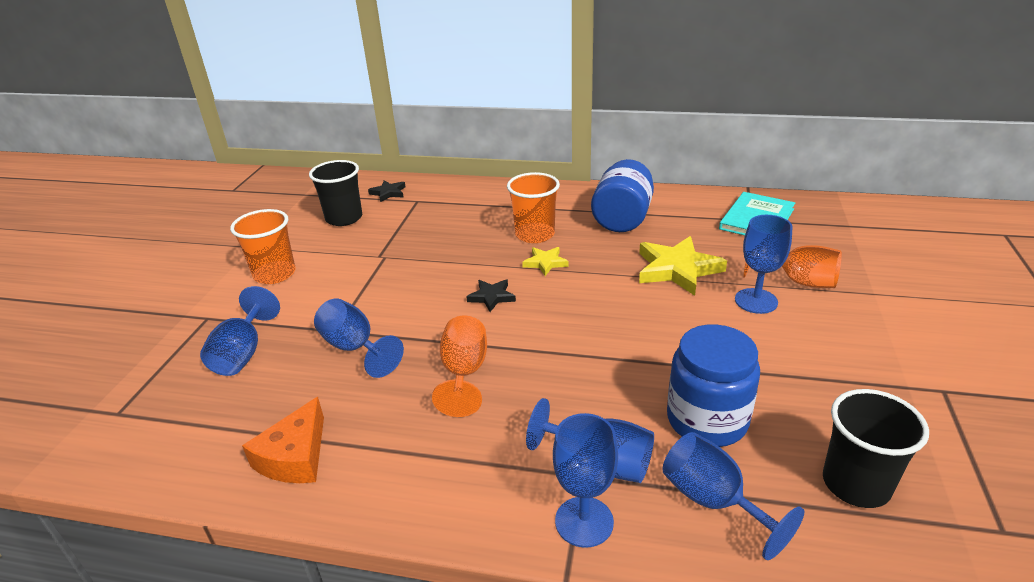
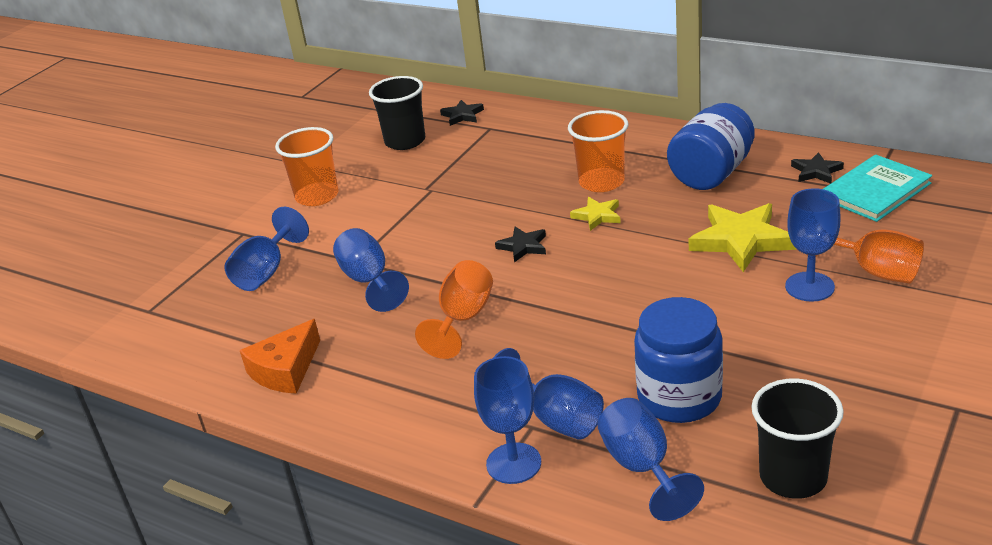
camera: 20 degrees right, 0 degrees up
none -> black star [791,152,844,184]

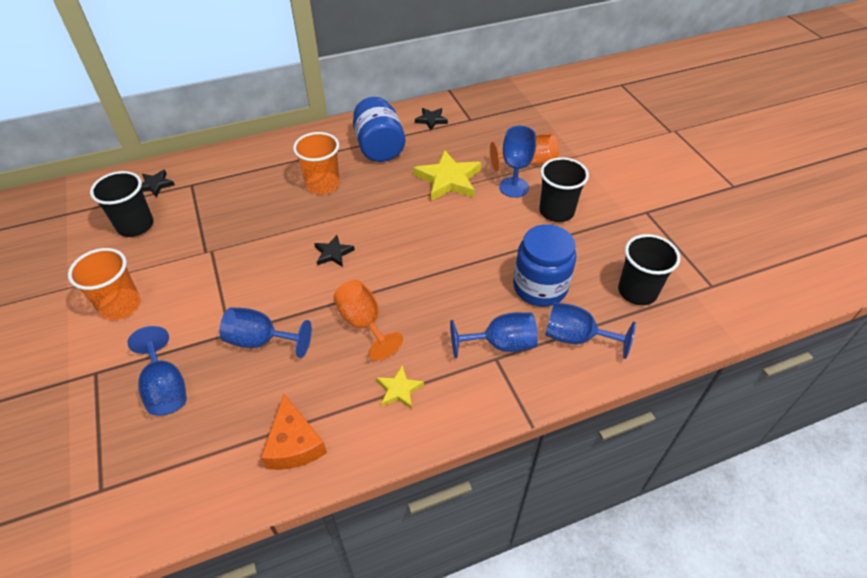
camera: 55 degrees left, 15 degrees up
blue goblet [474,356,541,484] -> none
yellow star [570,197,621,231] -> yellow star moved to [376,365,424,409]
turquoise book [823,155,932,222] -> none
none -> black cup [539,157,589,222]

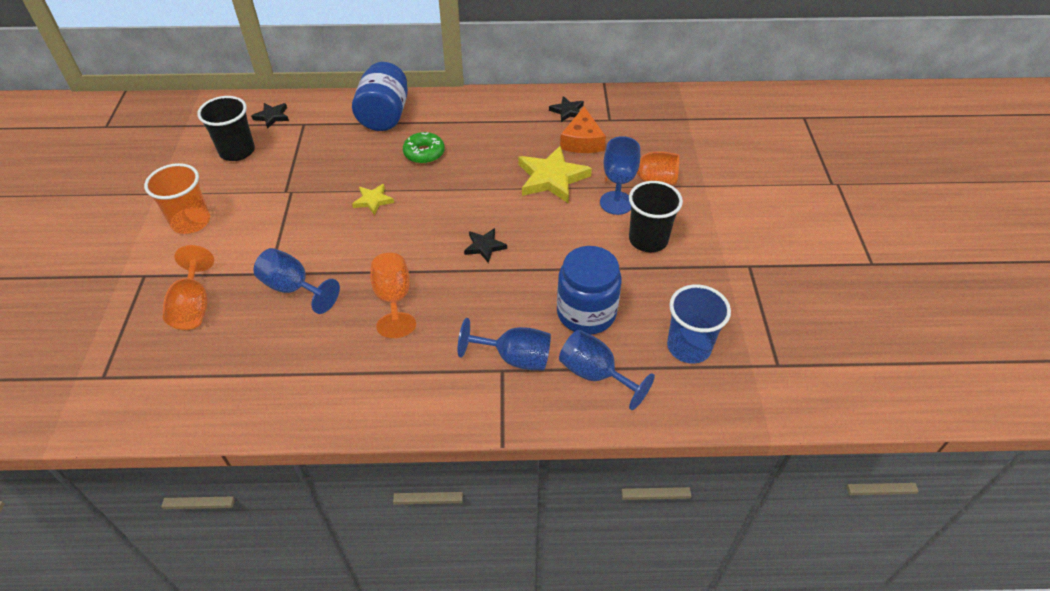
camera: 20 degrees right, 0 degrees up
blue goblet [127,326,187,416] -> orange goblet [163,245,214,330]
orange cheese [261,394,327,470] -> orange cheese moved to [560,107,606,153]
orange cup [293,132,340,194] -> green donut [403,132,445,164]
black star [314,235,355,267] -> black star moved to [464,228,507,263]
blue jar [353,97,405,162] -> blue jar moved to [352,62,408,131]
yellow star [376,365,424,409] -> yellow star moved to [352,184,394,216]
black cup [618,234,681,305] -> blue cup [667,285,731,364]

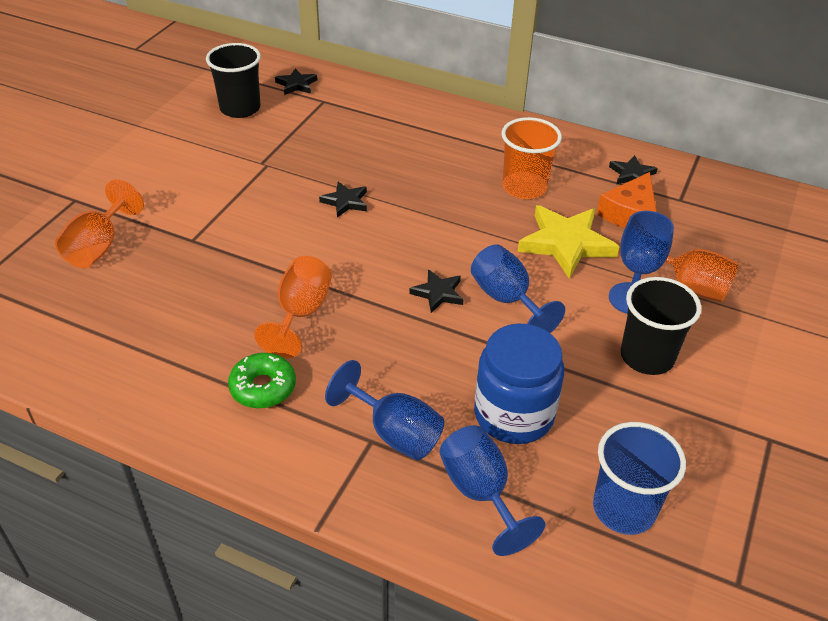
camera: 25 degrees right, 5 degrees down
orange cup [144,163,210,234] -> orange cup moved to [501,117,562,199]
blue goblet [254,248,340,314] -> blue goblet moved to [471,244,565,333]
blue jar [352,62,408,131] -> none
yellow star [352,184,394,216] -> black star [319,182,367,218]
green donut [403,132,445,164] -> green donut moved to [228,353,296,408]

